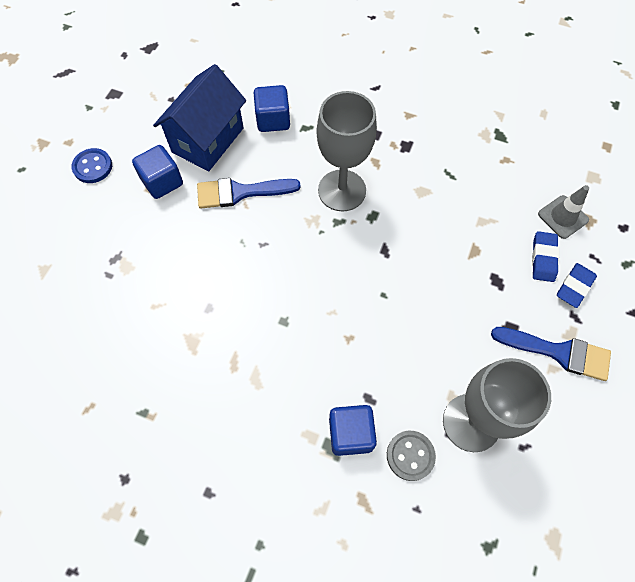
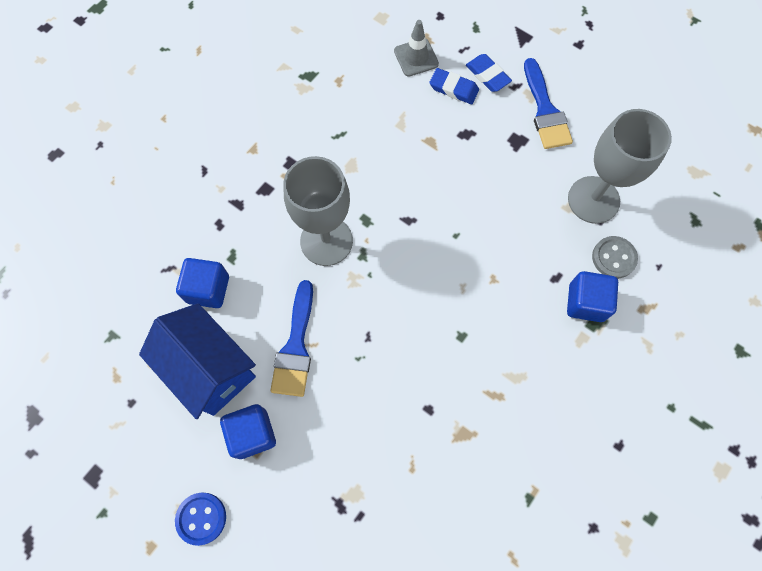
camera: 75 degrees left, 5 degrees up
blue brush [491,327,611,381] -> blue brush turned 135 degrees clockwise [524,58,573,149]

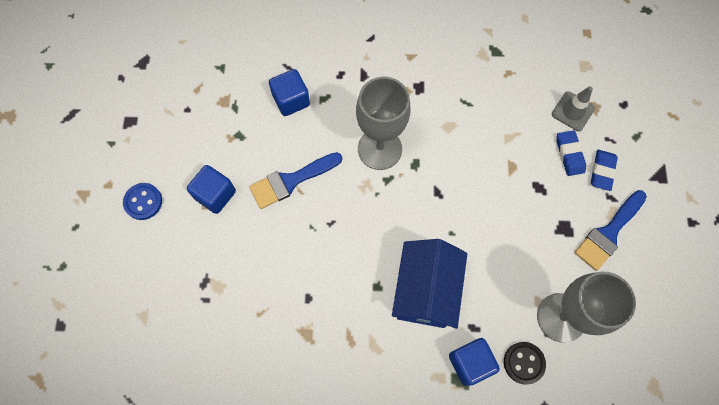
camera: 55 degrees right, 0 degrees up
blue house [139,303,256,419] -> blue house moved to [392,239,467,329]
grey button [592,236,638,279] -> black button [504,342,546,384]

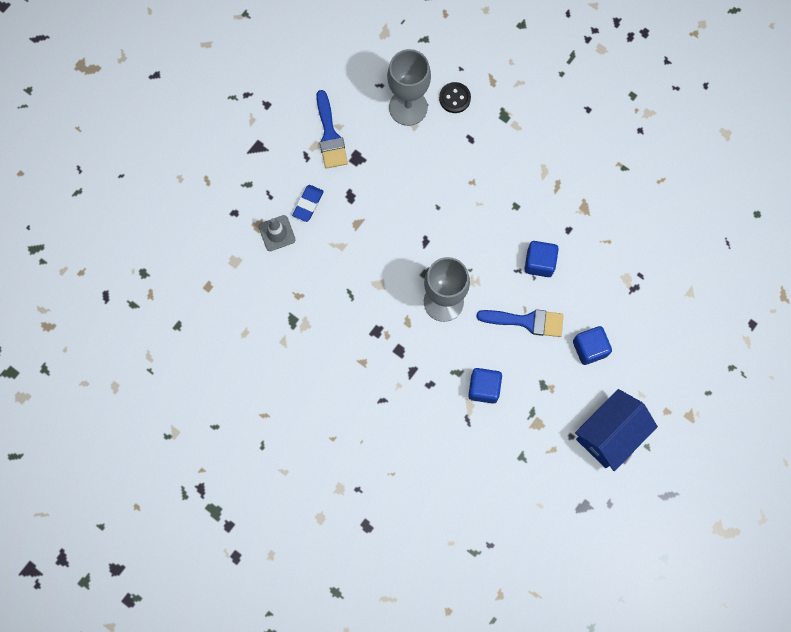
camera: 145 degrees left, 5 degrees up
blue button [123,183,162,220] -> none
blue house [392,239,467,329] -> blue house moved to [575,389,658,471]
blue cube [449,338,500,386] -> blue cube moved to [524,241,559,277]
blue brush [574,190,647,271] -> blue brush turned 90 degrees clockwise [316,90,348,169]
blue eraser [591,150,618,191] -> none

